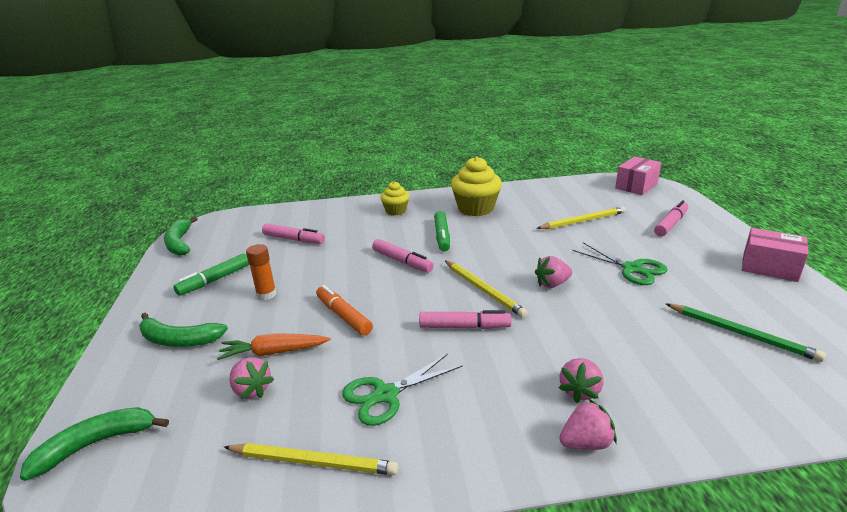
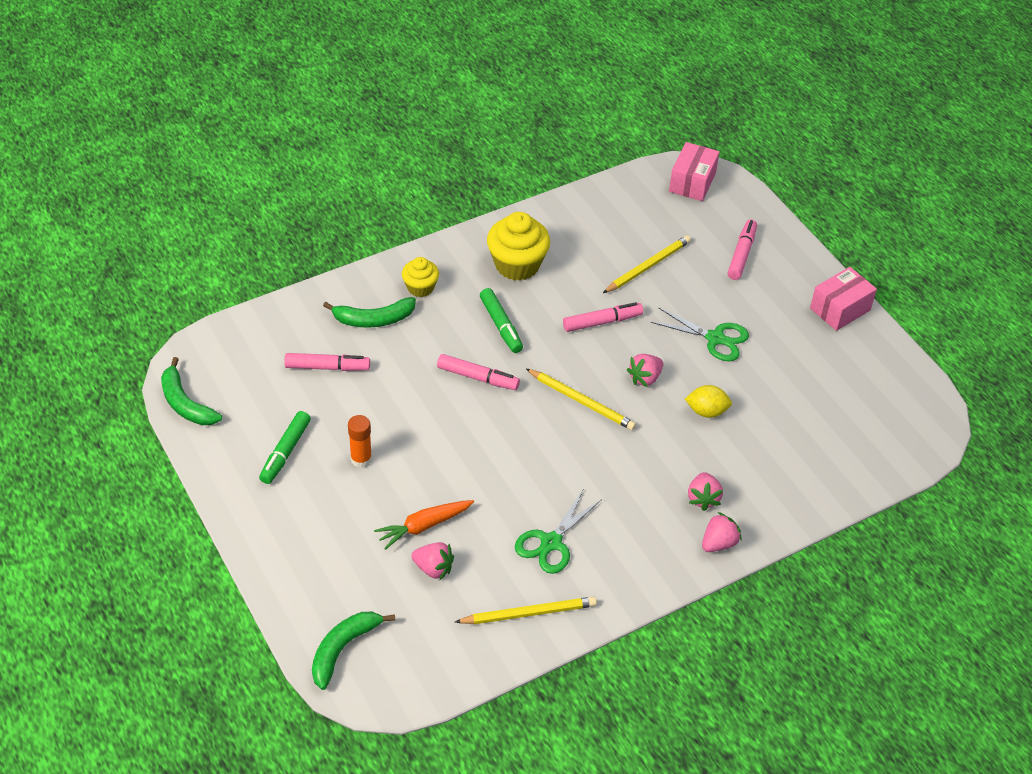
camera: 25 degrees left, 20 degrees up
green banana [139,313,228,347] -> green banana moved to [323,297,416,328]
orange marker [316,285,373,335] -> none
pink marker [419,310,512,329] -> pink marker moved to [563,302,643,332]
green pencil [666,304,826,362] -> none
pink box [742,228,809,282] -> pink box turned 45 degrees counterclockwise [810,267,877,331]
none -> yellow lemon [685,385,732,418]

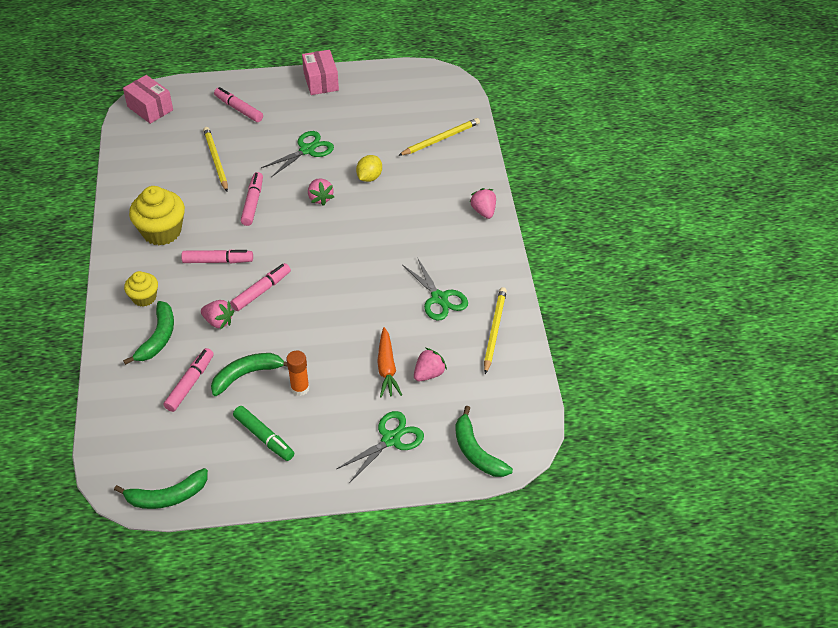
camera: 65 degrees left, 0 degrees up
green marker [480,288,523,353] -> pink marker [181,250,253,263]
yellow pencil [526,369,636,430] -> yellow pencil moved to [398,118,480,156]
pink strawberry [688,472,723,511] -> pink strawberry moved to [201,300,234,329]
none -> green banana [211,353,287,396]
none -> green scissors [337,411,424,482]

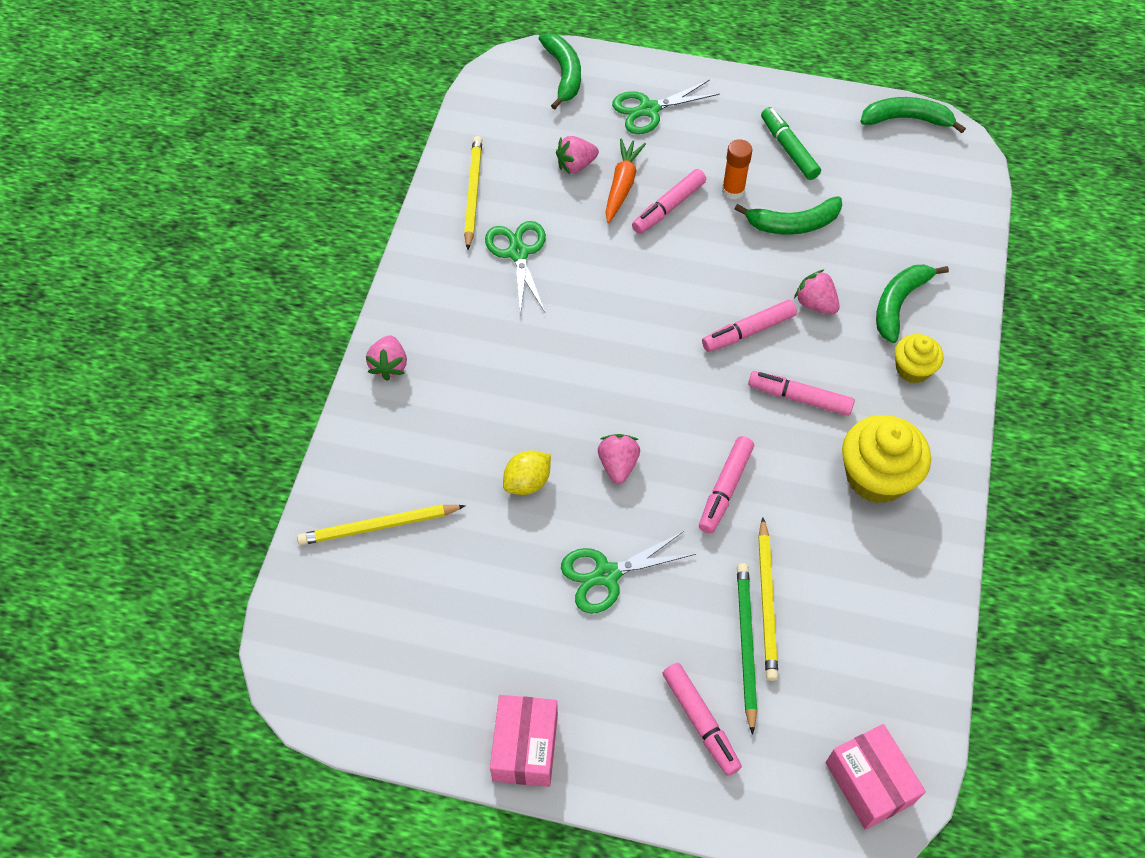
camera: 160 degrees left, 10 degrees up
pink marker [163,348,214,412] -> pink marker moved to [632,169,706,234]
yellow pencil [484,287,507,374] -> yellow pencil turned 150 degrees clockwise [464,136,482,250]
none -> green pencil [737,563,757,735]

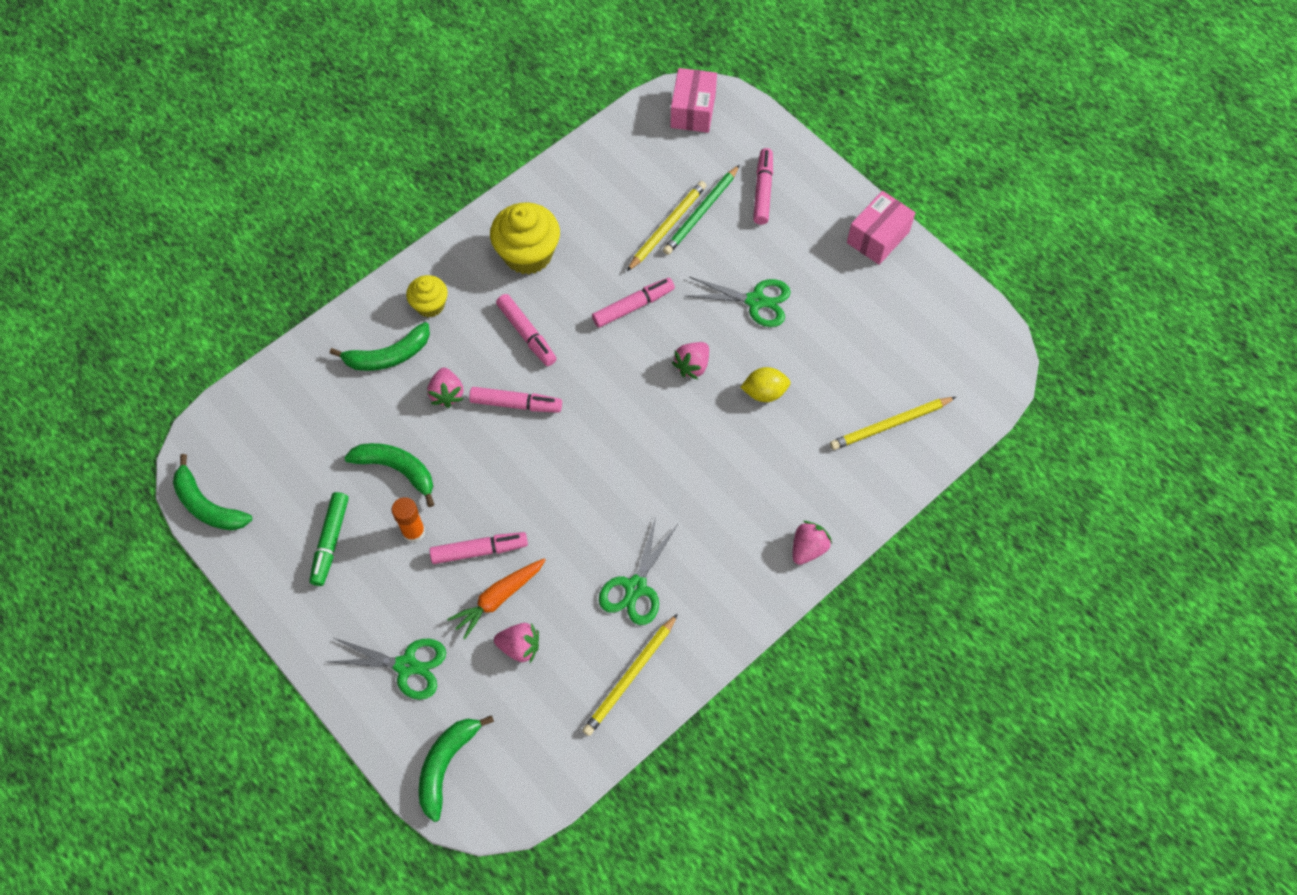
camera: 145 degrees left, 5 degrees up
yellow pencil [297,504,465,545] -> yellow pencil turned 135 degrees clockwise [830,397,956,450]

